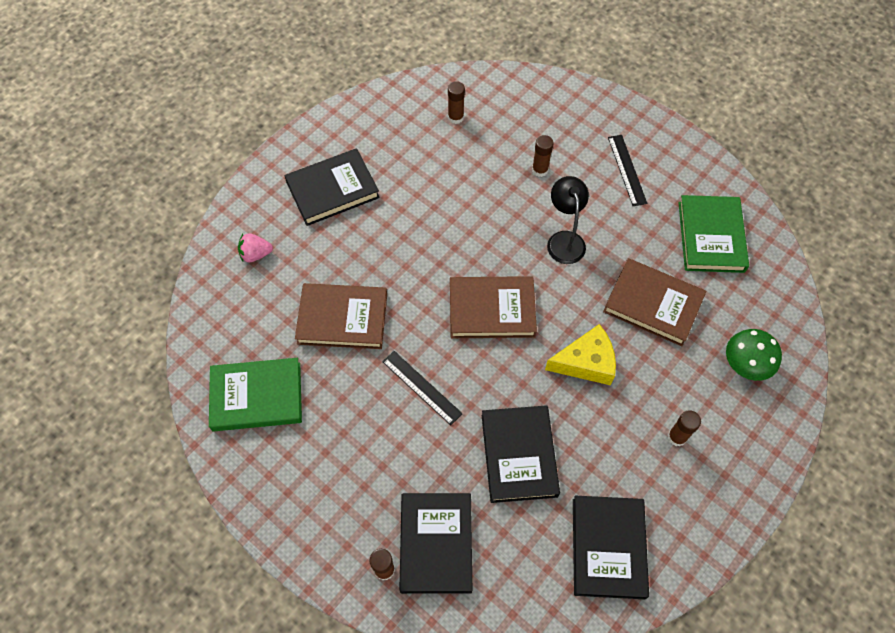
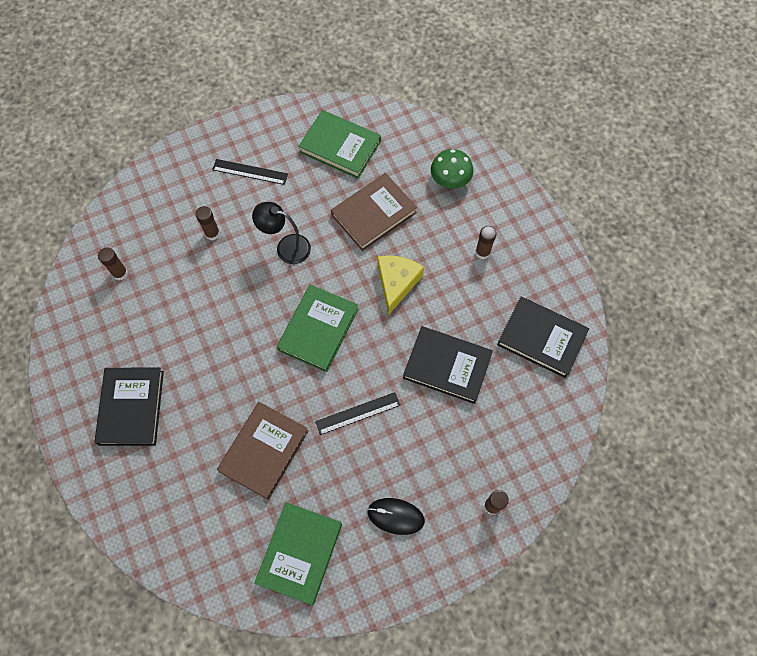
camera: 65 degrees left, 5 degrees up
pink strawberry [238,233,273,262] -> none
black book [399,493,472,594] -> none
brown book [450,276,537,338] -> green book [277,285,358,372]
none -> black mouse [367,498,425,535]

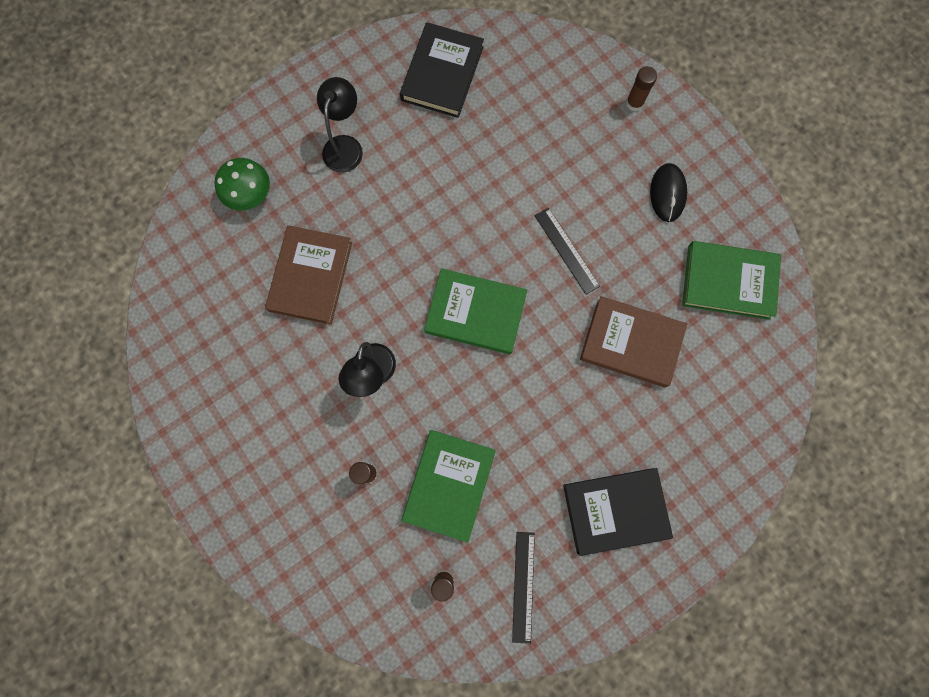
camera: 100 degrees left, 10 degrees up
black ruler [212,159,288,185] -> black ruler moved to [512,532,535,644]
green book [298,110,381,179] -> green book moved to [402,430,496,543]
brown book [331,173,417,251] -> brown book turned 60 degrees clockwise [265,225,352,325]
yellow cheese [378,255,424,315] -> none
black book [403,326,493,404] -> none
brown glue stick [475,226,497,259] -> black lamp [317,77,363,173]

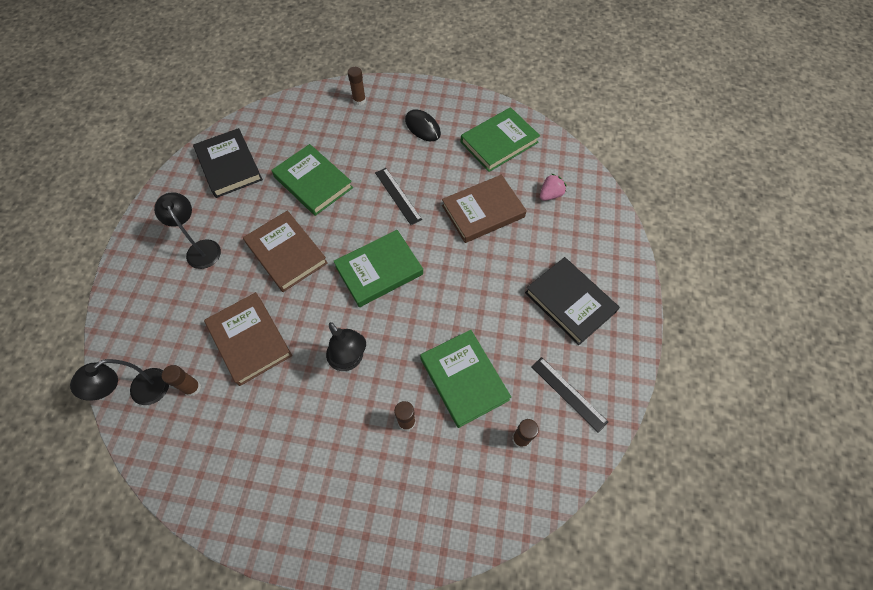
camera: 45 degrees left, 15 degrees down
green mushroom [215,158,270,211] -> none
black ruler [535,208,600,295] -> black ruler turned 45 degrees clockwise [375,168,422,225]
black book [563,468,673,556] -> black book turned 75 degrees counterclockwise [525,257,620,345]
none -> black lamp [70,359,169,405]
none -> brown glue stick [162,365,201,396]
none -> brown book [243,211,328,292]
none -> green book [272,144,353,216]
none -> pink strawberry [540,174,566,201]

